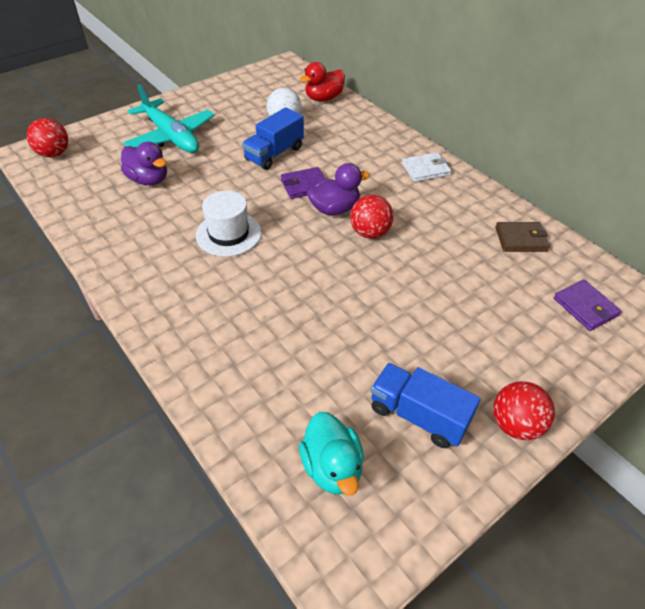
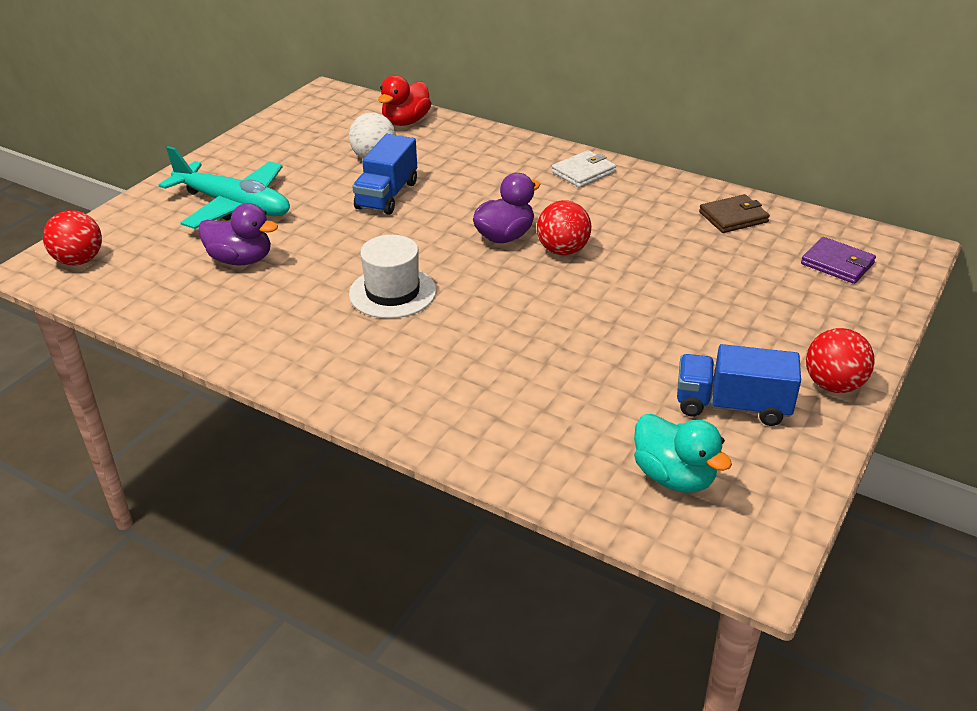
camera: 20 degrees left, 10 degrees down
purple wallet [281,167,326,199] -> none

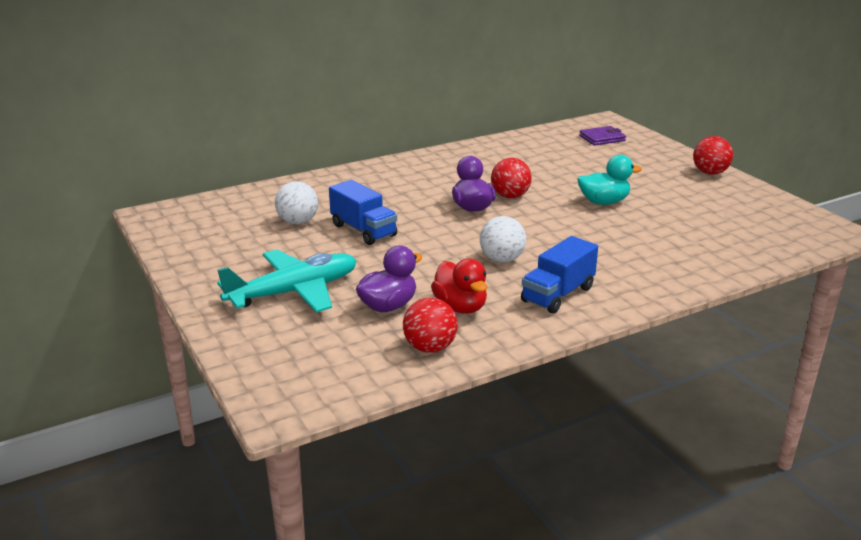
camera: 60 degrees left, 10 degrees down
red ball [43,210,102,266] -> red ball moved to [403,298,458,353]
white hat [349,235,436,318] -> white ball [480,216,526,263]
red duck [378,75,431,126] -> red duck moved to [431,258,488,314]
white wallet [552,150,616,188] -> none
turquoise duck [634,414,732,493] -> turquoise duck moved to [577,155,642,205]
blue truck [677,344,801,426] -> blue truck moved to [521,236,598,314]
brown wallet [699,194,770,233] -> none

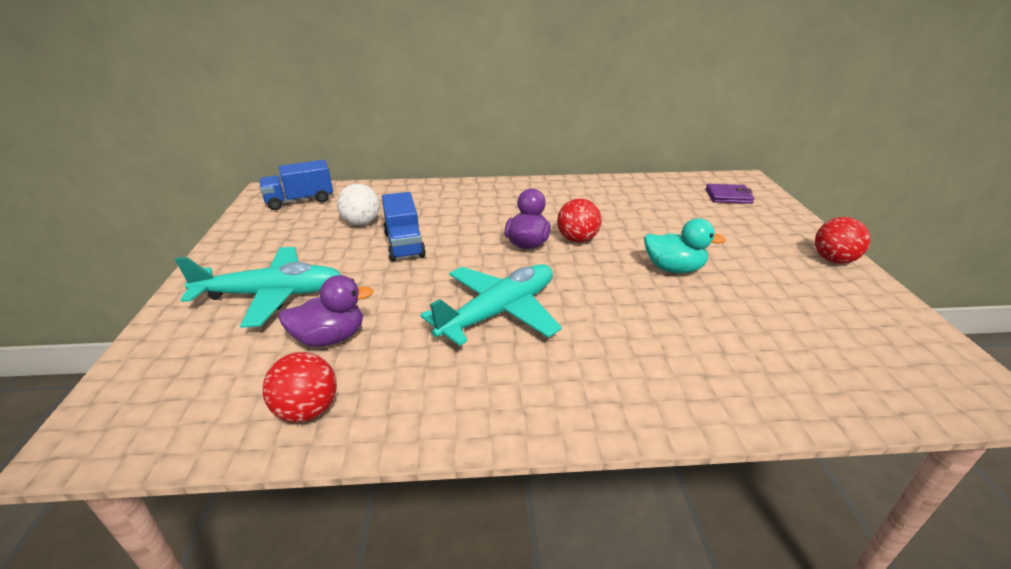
camera: 25 degrees right, 5 degrees up
red duck [431,258,488,314] -> none
white ball [480,216,526,263] -> turquoise plane [420,264,562,346]
blue truck [521,236,598,314] -> blue truck moved to [259,160,333,210]

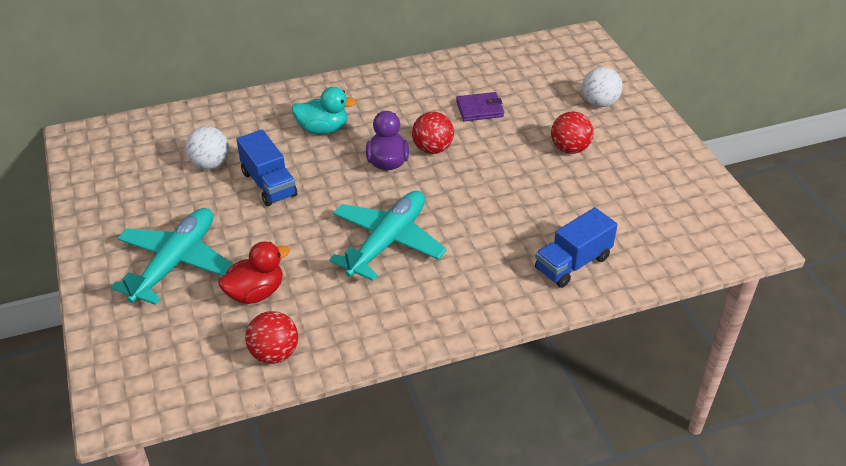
camera: 15 degrees left, 10 degrees up
turquoise plane [175,247,341,328] -> turquoise plane turned 45 degrees counterclockwise [111,208,233,305]
blue truck [259,160,333,210] -> blue truck moved to [535,208,617,288]
purple duck [278,275,373,347] -> red duck [218,241,290,304]
turquoise duck [644,218,726,273] -> turquoise duck moved to [292,87,357,134]
purple wallet [706,184,754,204] -> purple wallet moved to [456,92,504,122]
red ball [815,217,870,264] -> red ball moved to [551,112,594,154]
none -> white ball [582,67,623,107]

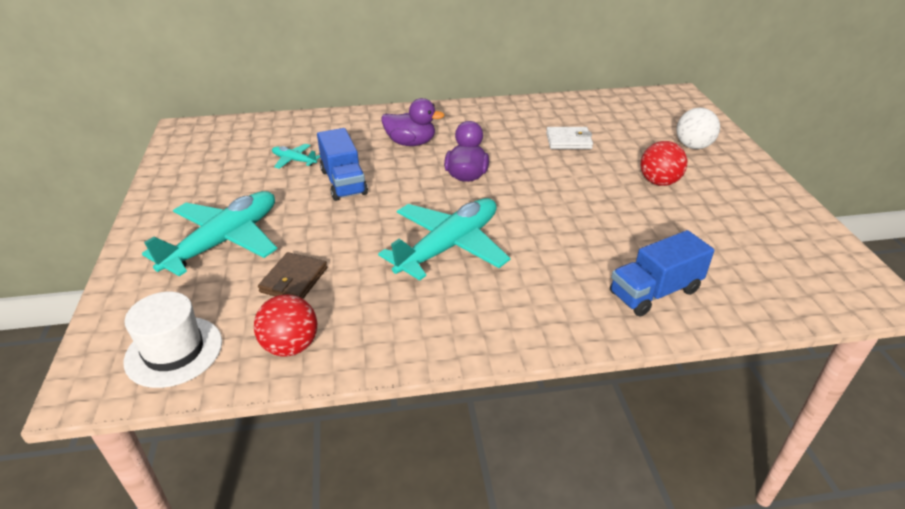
camera: 10 degrees right, 5 degrees down
white ball [185,126,229,169] -> turquoise plane [272,144,320,169]
red duck [218,241,290,304] -> brown wallet [258,252,327,299]
turquoise duck [292,87,357,134] -> purple duck [382,98,445,146]
red ball [412,112,454,154] -> none
purple wallet [456,92,504,122] -> white wallet [546,127,593,149]
none -> white hat [124,292,222,388]

